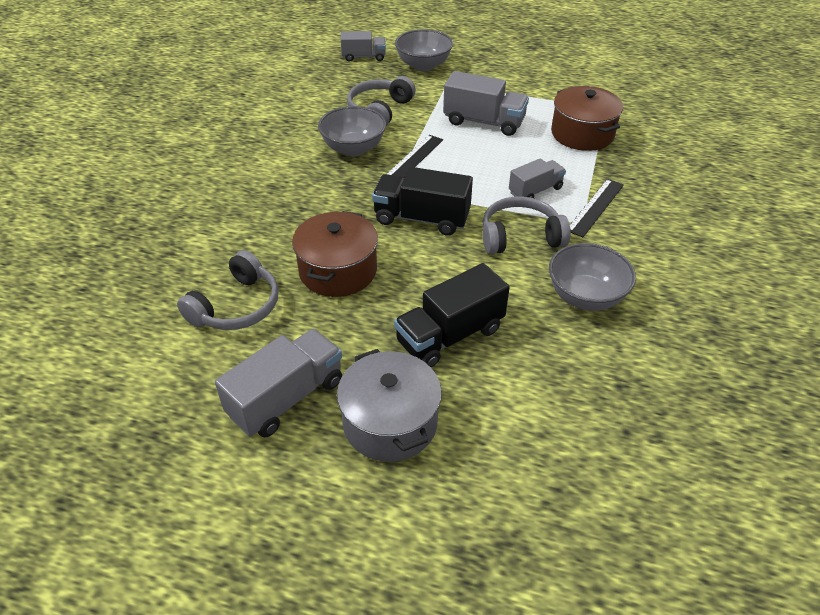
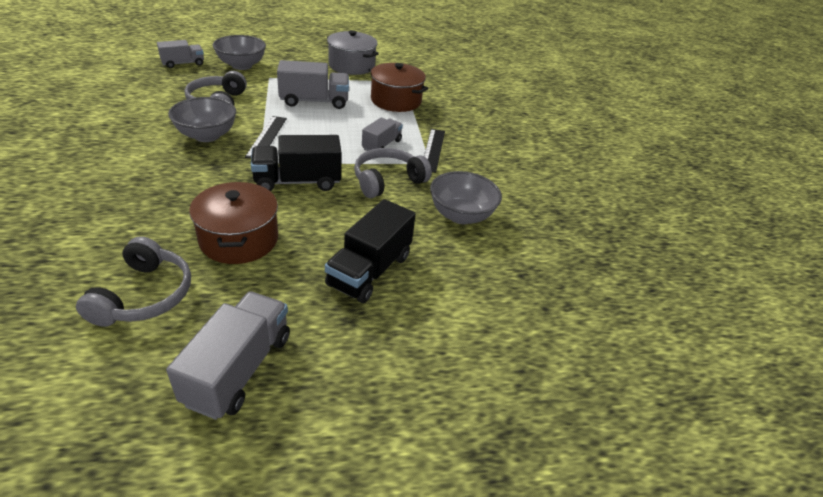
camera: 30 degrees left, 5 degrees down
grey pot [337,349,442,462] -> grey pot moved to [327,30,379,75]

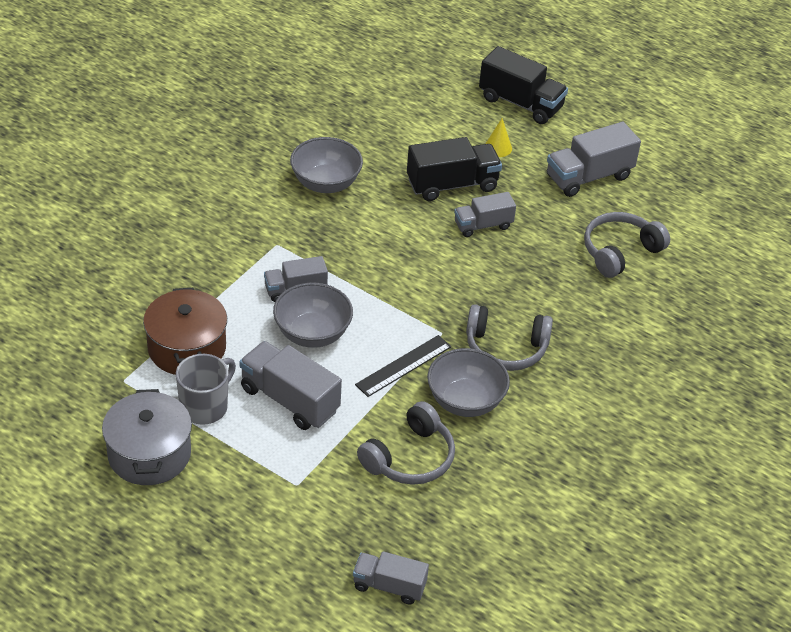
camera: 135 degrees left, 5 degrees up
brown pot [189,182,278,264] -> none
grey bowl [213,35,266,70] -> grey bowl moved to [273,283,353,348]
black truck [251,135,342,191] -> black truck moved to [479,46,568,124]
grey headphones [354,148,432,198] -> grey headphones moved to [466,304,553,371]
black ruler [424,129,445,173] -> none
none -> grey mug [176,354,236,425]
none -> grey truck [454,192,516,237]
none -> yellow cone [485,118,512,157]

